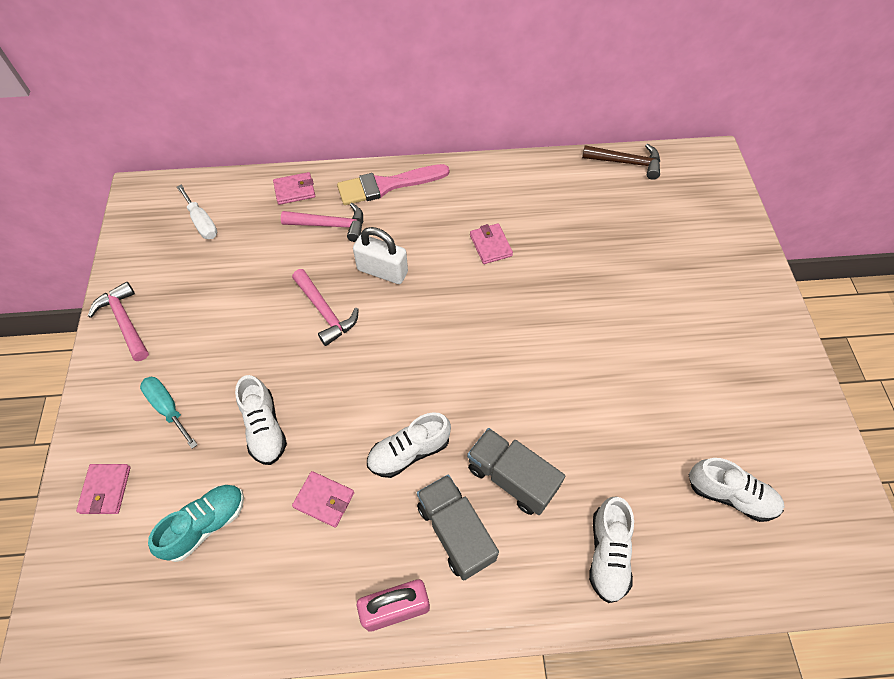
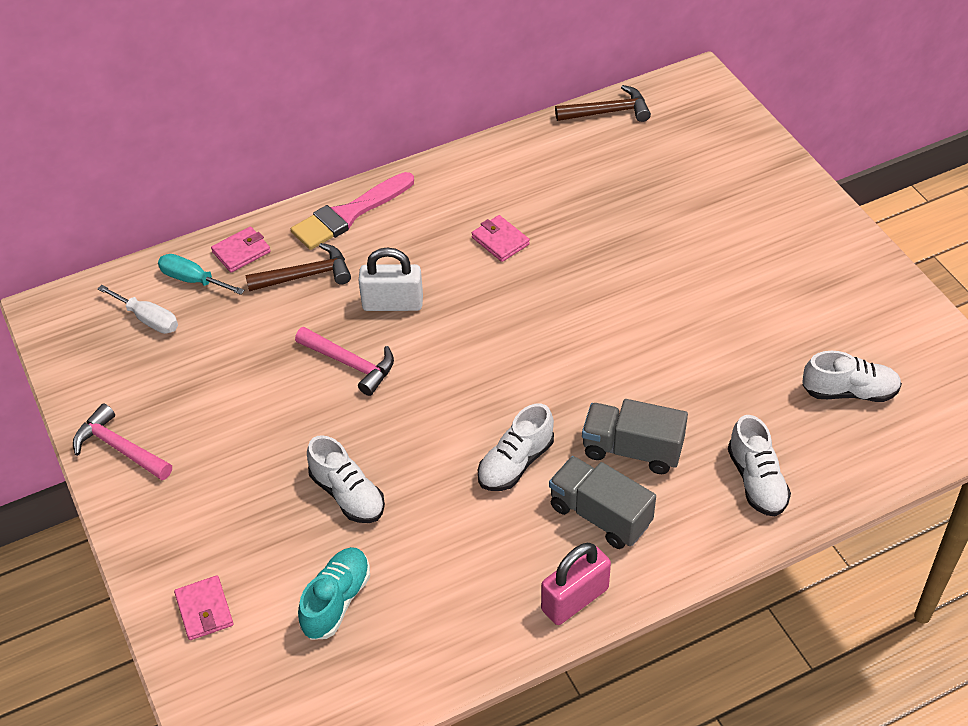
camera: 20 degrees left, 10 degrees down
turquoise screwdriver [140,377,198,449] -> turquoise screwdriver moved to [158,254,245,295]
pink hammer [281,203,363,242] -> brown hammer [245,243,351,291]
pink wallet [292,471,354,528] -> none

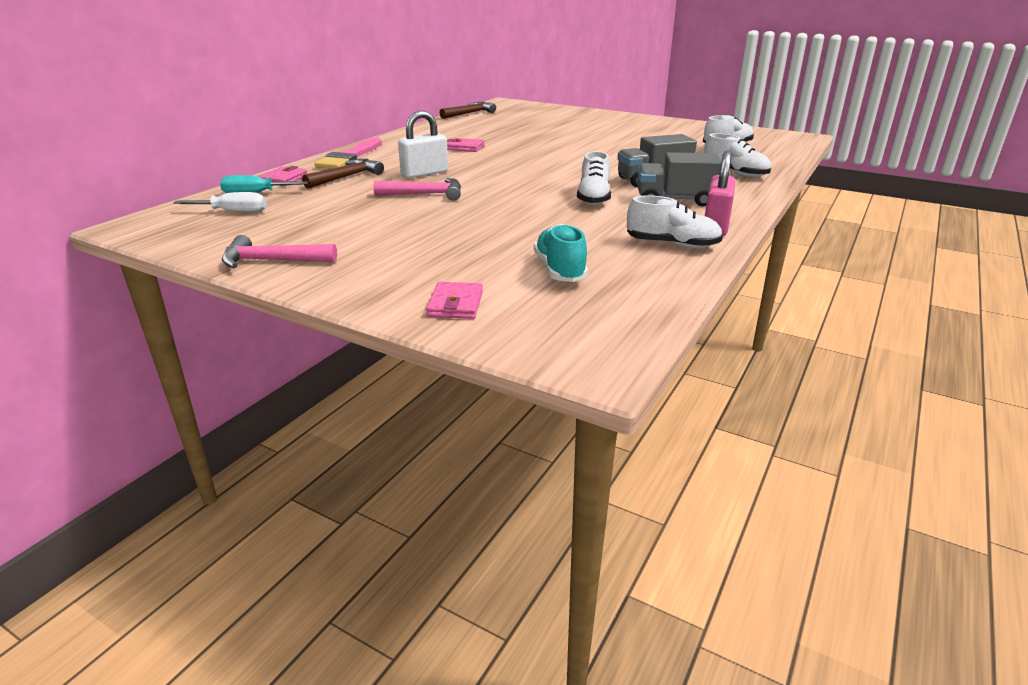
camera: 35 degrees left, 20 degrees down
pink wallet [174,576,234,640] -> pink wallet turned 60 degrees clockwise [426,282,483,319]
white shoe [307,435,385,523] -> white shoe moved to [627,195,723,248]

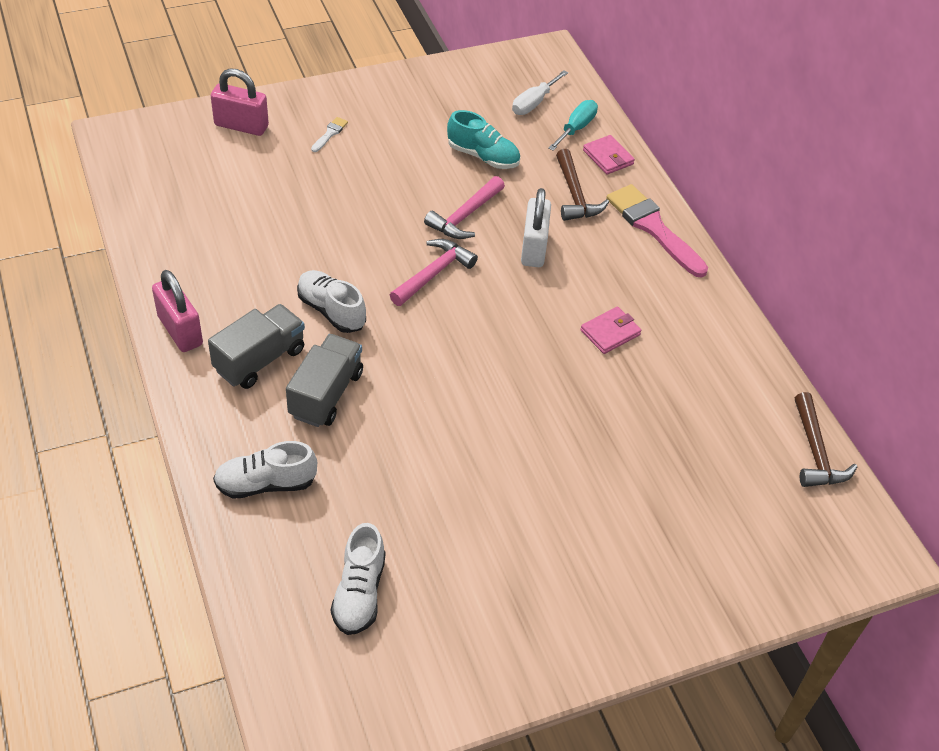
camera: 125 degrees right, 20 degrees up
pink hammer [222,235,337,268] -> pink hammer moved to [390,239,478,306]
pink wallet [426,282,483,319] -> pink padlock [211,69,269,136]
turquoise shoe [534,224,588,282] -> turquoise shoe moved to [447,110,520,169]
white shoe [627,195,723,248] -> none
none -> white brush [311,117,348,152]

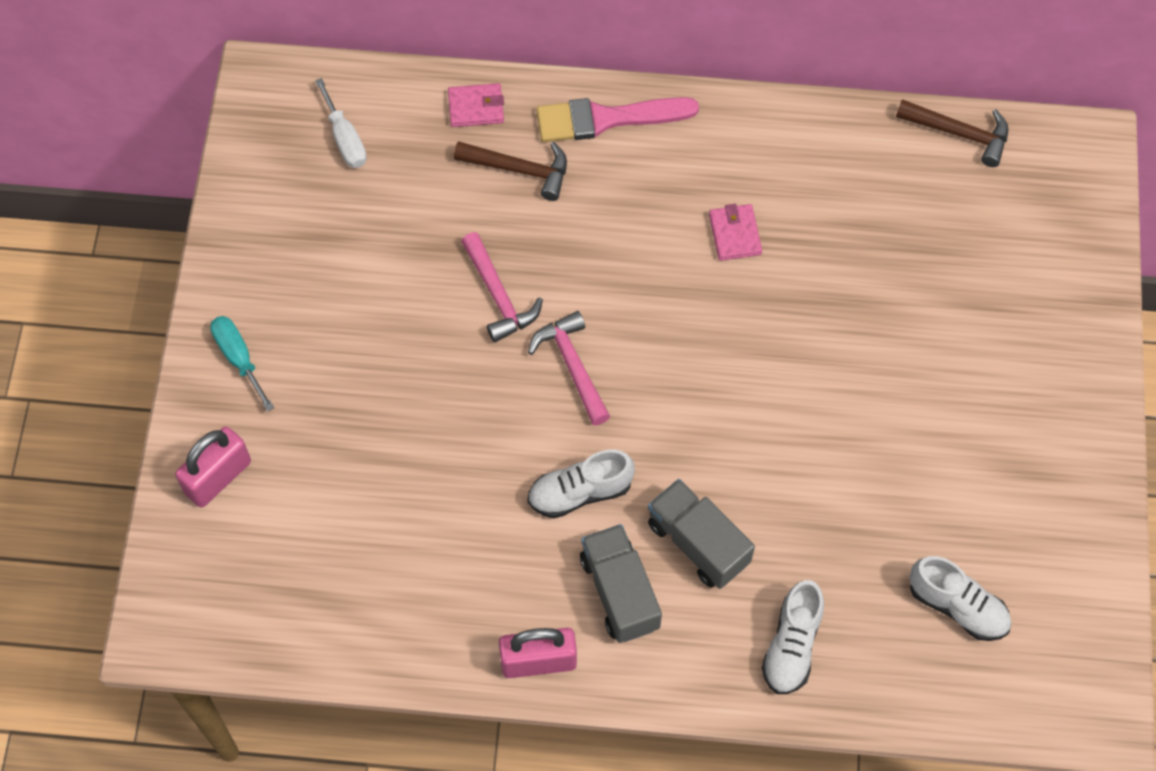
camera: 60 degrees left, 15 degrees up
white brush [311,117,348,152] -> none
turquoise shoe [447,110,520,169] -> none
white padlock [521,188,551,267] -> none
turquoise screwdriver [548,100,598,151] -> turquoise screwdriver moved to [210,316,274,412]

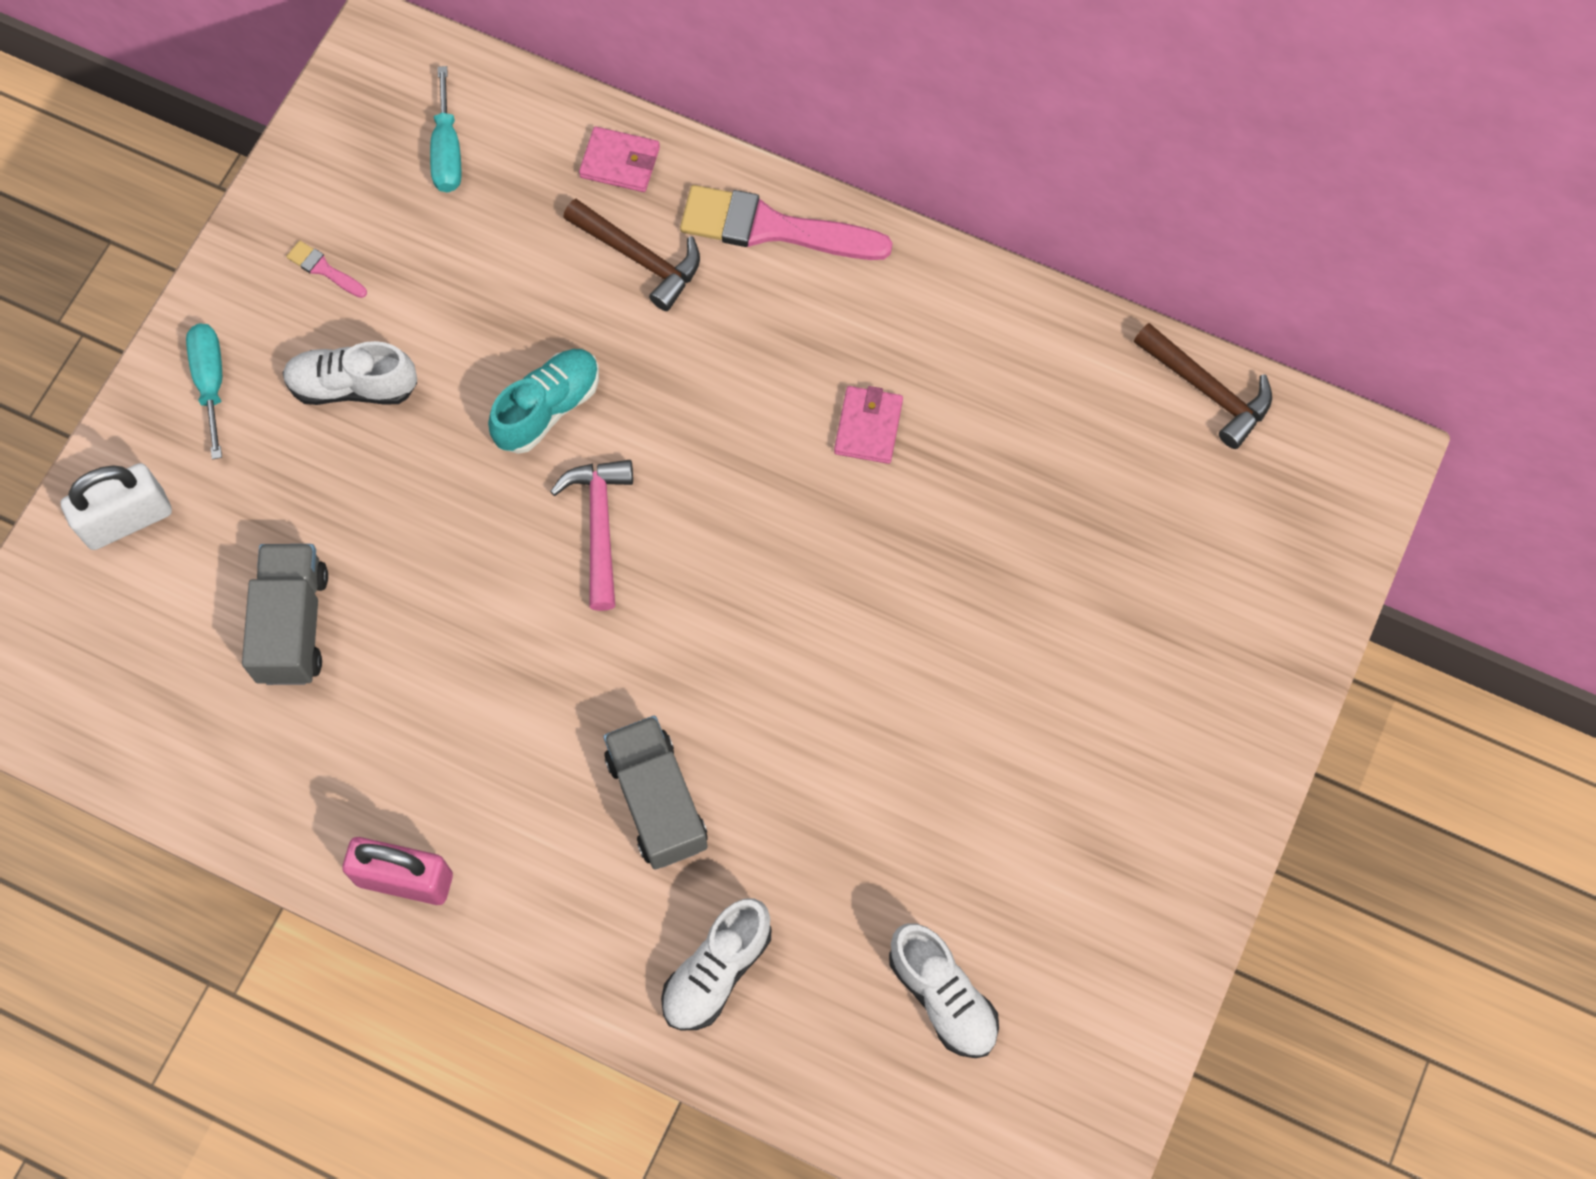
camera: 20 degrees right, 5 degrees up
pink padlock [175,427,251,508] -> white padlock [60,463,172,550]
white screwdriver [315,78,367,168] -> turquoise screwdriver [430,66,461,193]
pink hammer [461,232,543,343] -> turquoise shoe [488,349,599,454]
white shoe [528,450,635,519] -> white shoe moved to [282,341,417,405]
grey truck [580,524,662,643] -> grey truck moved to [242,544,328,685]
none -> pink brush [286,241,367,298]

